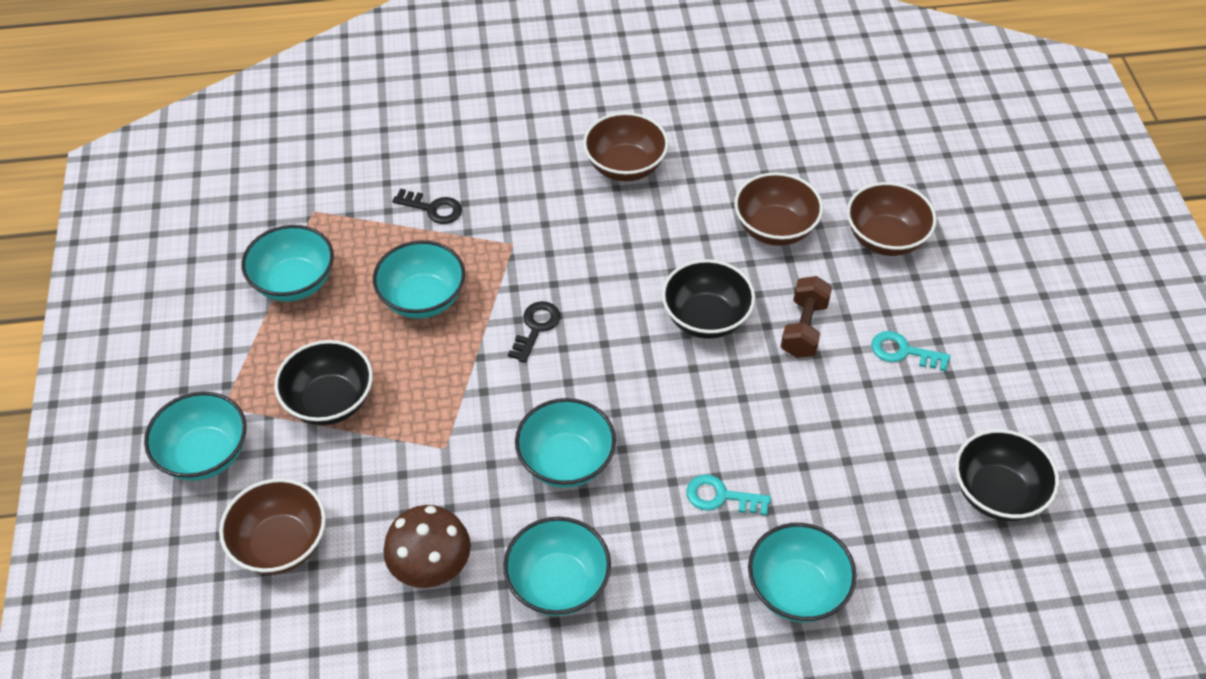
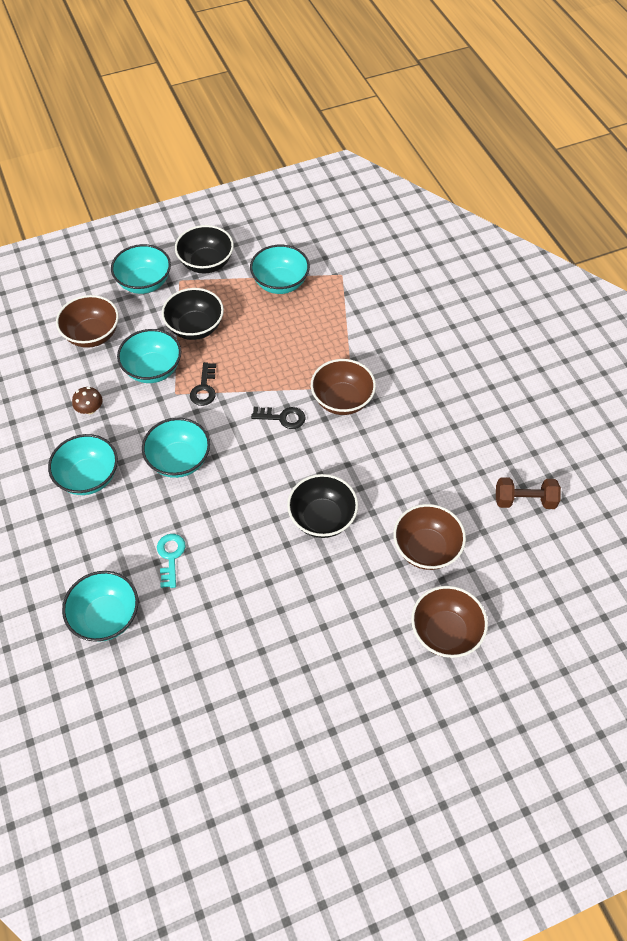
camera: 75 degrees right, 5 degrees up
turquoise bowl [373,240,465,319] -> turquoise bowl moved to [117,329,181,383]
brown mushroom [383,505,471,588] -> brown mushroom [72,387,103,414], size x0.57
black key [392,189,462,224] -> black key moved to [190,362,216,406]
brown bowl [583,112,669,181] -> brown bowl moved to [311,359,376,415]
brown dumbbell [781,276,832,358] -> brown dumbbell moved to [496,477,561,509]
turquoise key [871,331,950,371] -> none
black bowl [955,429,1059,521] -> black bowl moved to [175,225,234,273]

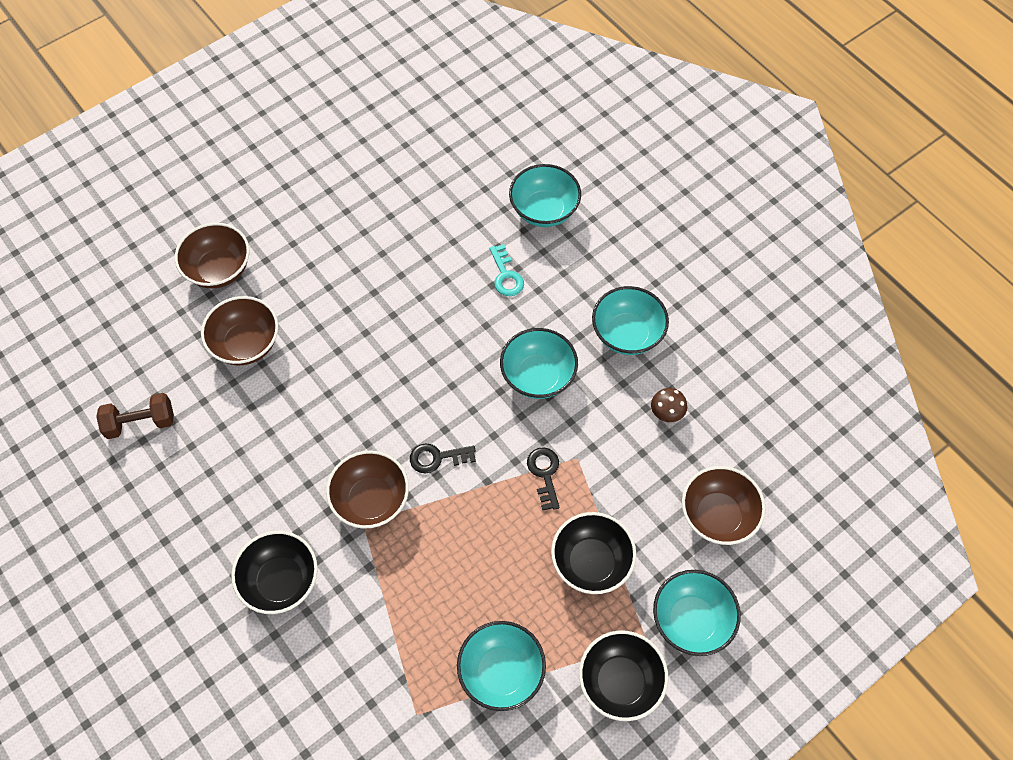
camera: 165 degrees right, 5 degrees up
turquoise bowl [117,329,181,383] -> none
black bowl [287,474,358,538] -> black bowl moved to [231,531,318,614]

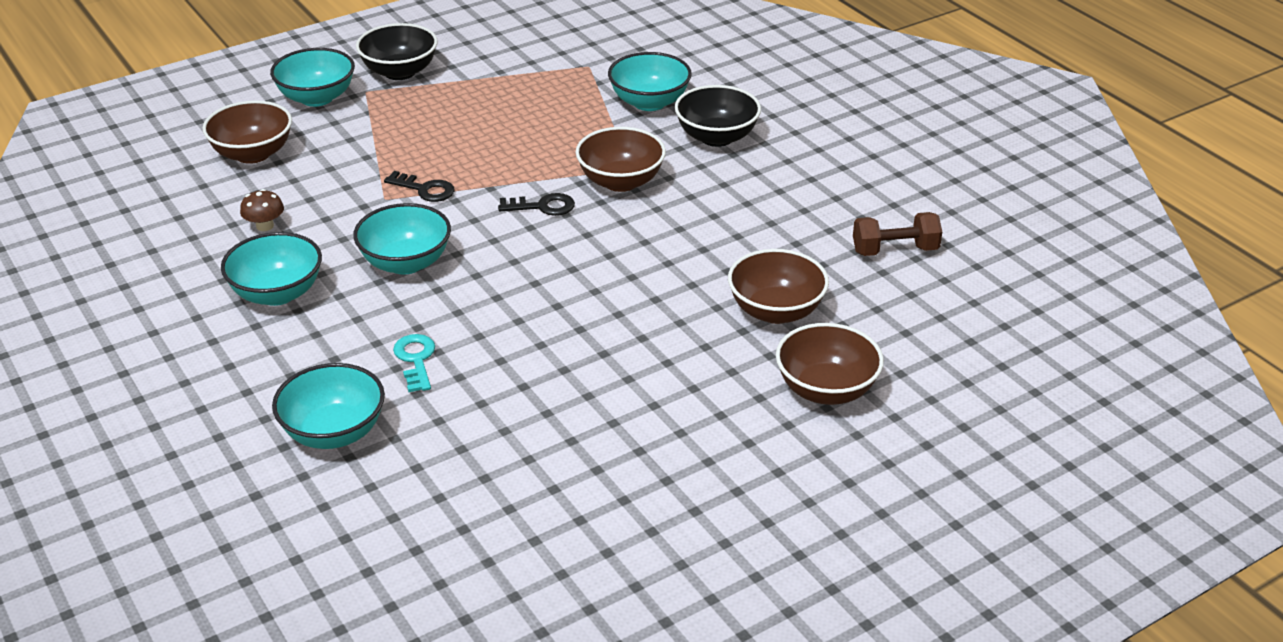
camera: 175 degrees left, 25 degrees down
turquoise bowl [457,621,546,711] -> turquoise bowl moved to [608,52,692,111]
black key [527,447,559,510] -> black key turned 60 degrees counterclockwise [384,171,455,202]
black bowl [551,512,636,594] -> none

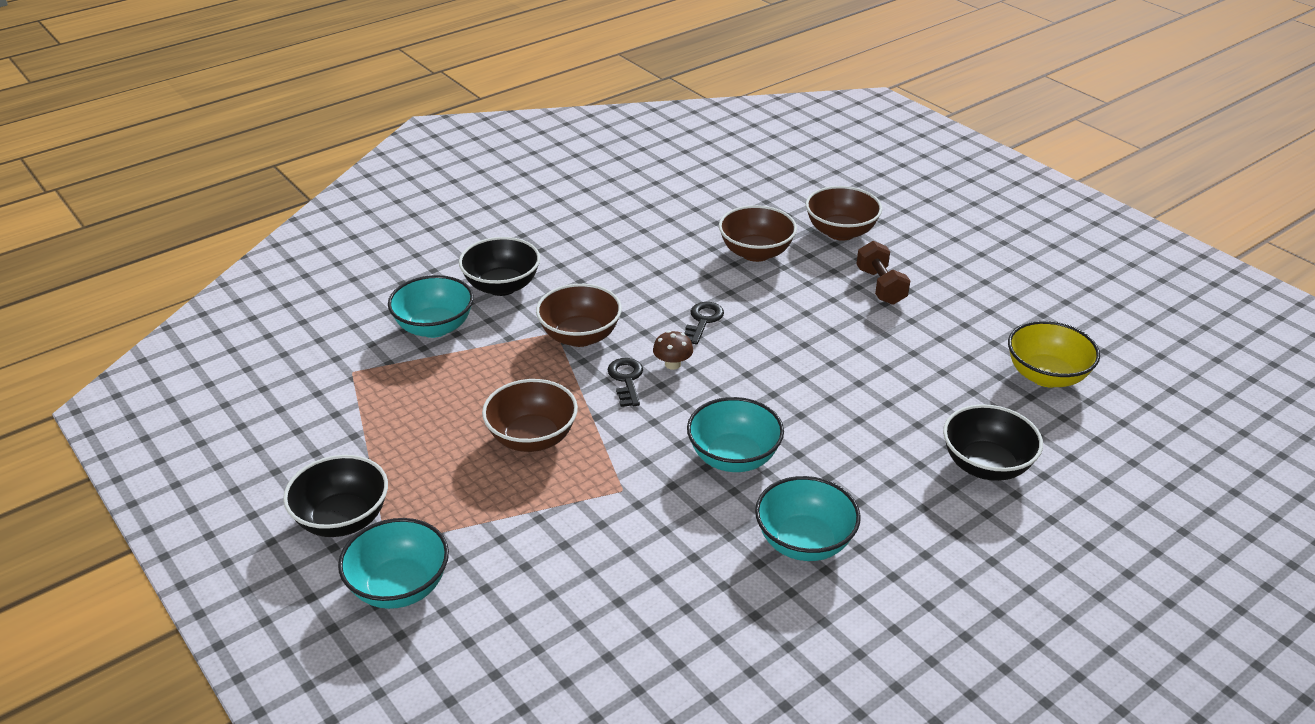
camera: 95 degrees left, 0 degrees up
brown bowl [202,100,292,164] -> brown bowl moved to [482,379,578,452]
brown mushroom [240,189,284,231] -> brown mushroom moved to [653,331,693,370]
turquoise bowl [272,363,385,449] -> black bowl [943,404,1043,481]
black key [384,171,455,202] -> black key moved to [684,302,724,344]
turquoise key [393,334,435,392] -> none
brown dumbbell [853,212,942,256] -> brown dumbbell moved to [857,241,910,305]
none -> yellow bowl [1008,321,1100,387]

